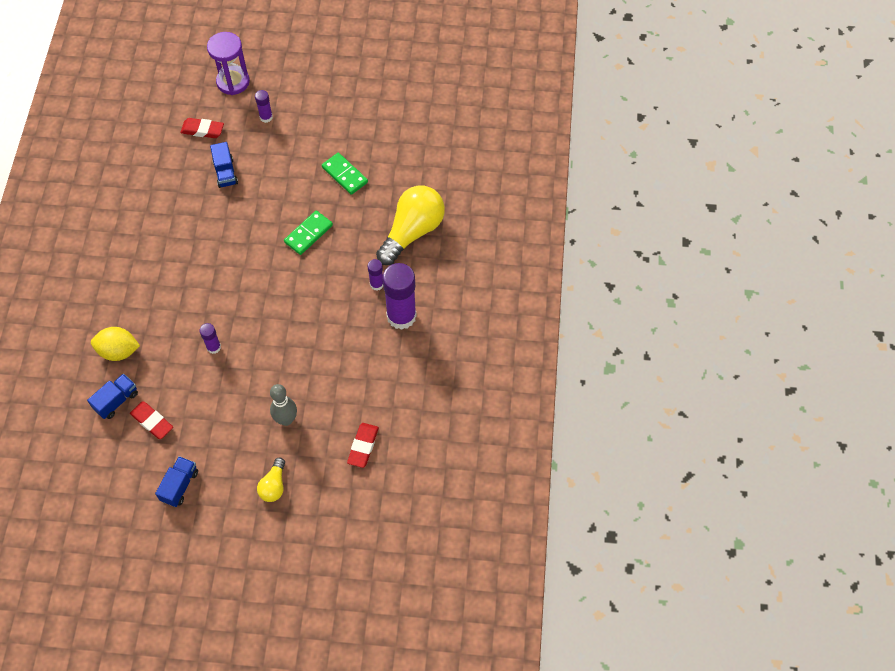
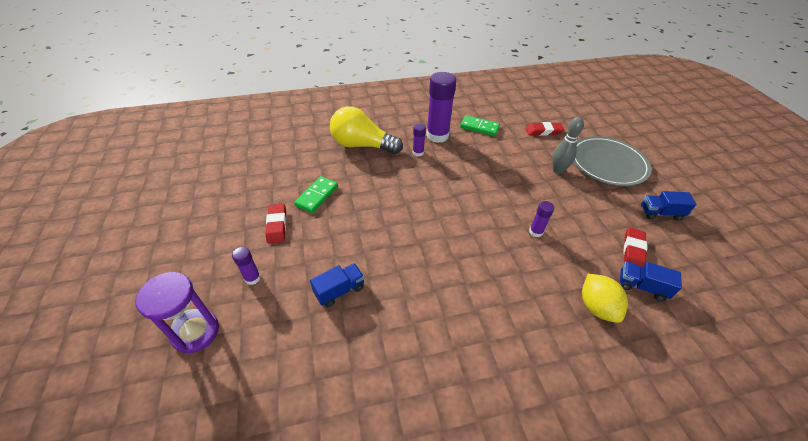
camera: 110 degrees left, 15 degrees down
red eraser [180,118,224,138] -> red eraser moved to [266,204,286,244]
yellow light bulb [257,457,285,502] -> grey plate [573,136,652,186]
green domino [284,210,333,255] -> green domino moved to [460,115,500,136]

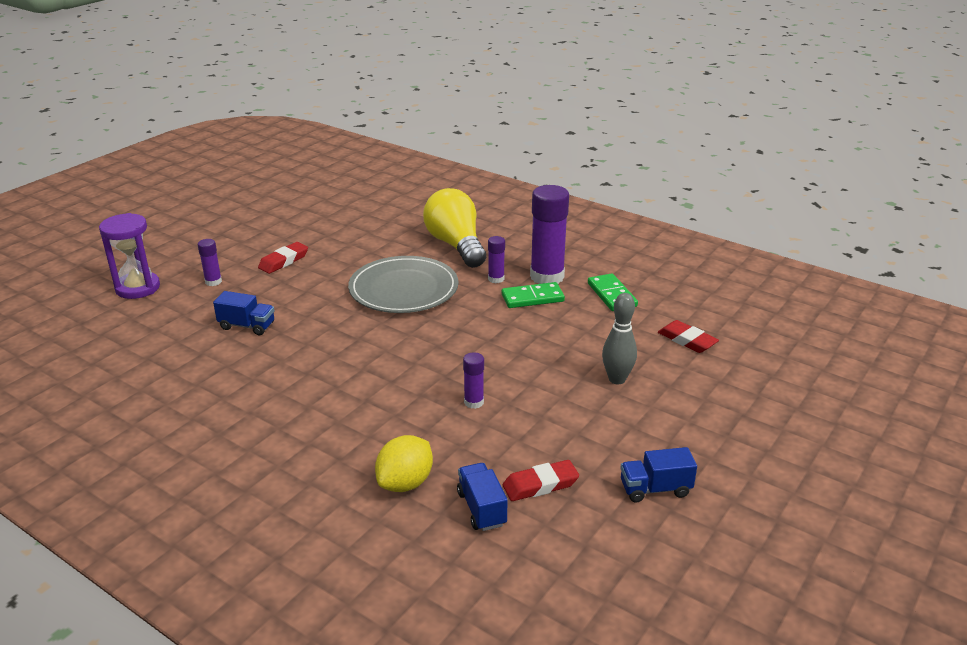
camera: 50 degrees right, 15 degrees down
green domino [294,176,338,213] -> green domino moved to [502,282,565,308]
grey plate [573,136,652,186] -> grey plate moved to [348,256,459,313]
blue truck [641,191,697,221] -> blue truck turned 60 degrees counterclockwise [620,447,697,502]

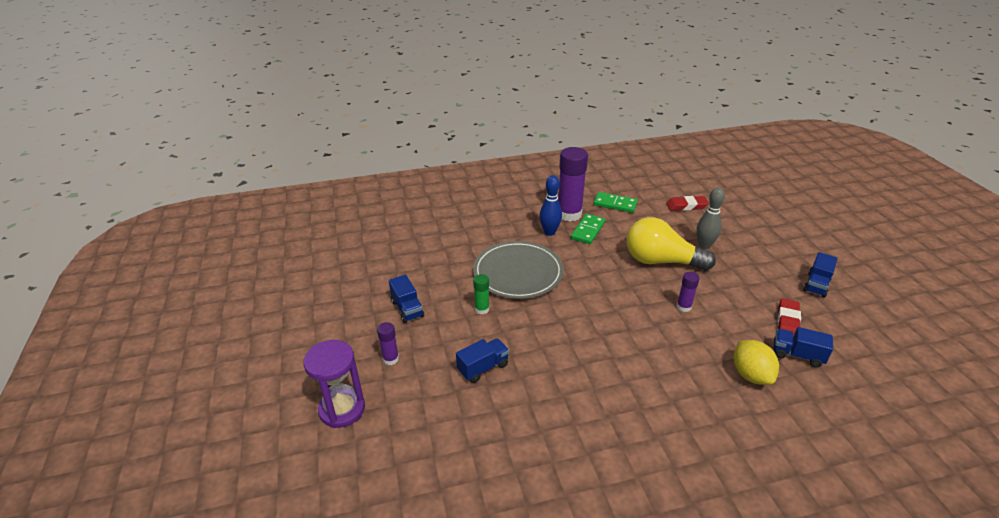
camera: 50 degrees left, 5 degrees up
red eraser [258,242,308,274] -> blue truck [389,275,424,323]
yellow light bulb [423,188,486,268] -> yellow light bulb moved to [626,217,716,271]
purple glue stick [488,236,505,283] -> blue bowling pin [540,175,562,236]
none -> green glue stick [473,274,489,315]

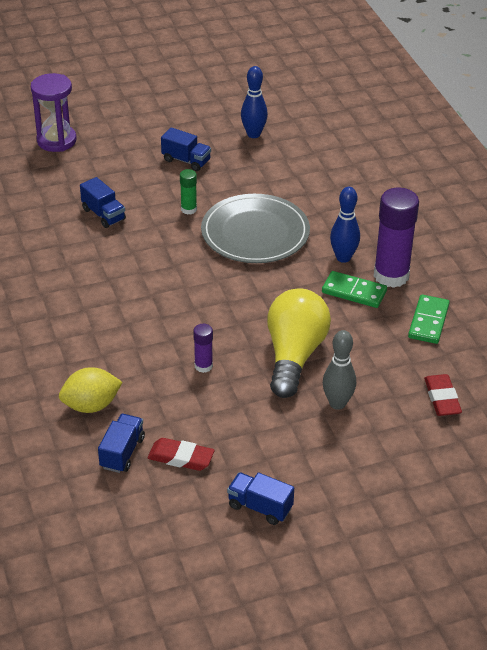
camera: 85 degrees right, 5 degrees up
purple glue stick [377,322,399,365] -> none
blue truck [389,275,424,323] -> blue truck turned 120 degrees counterclockwise [161,127,211,171]
none -> blue bowling pin [241,66,268,138]

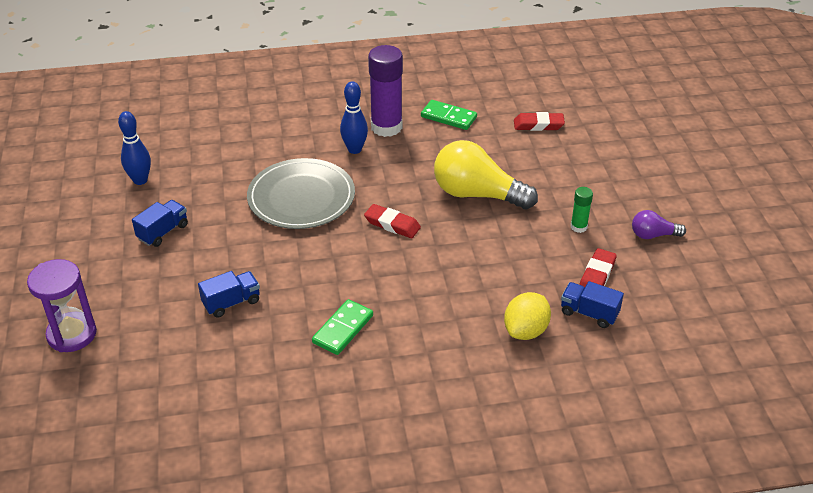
camera: 80 degrees left, 0 degrees up
yellow lemon [59,367,122,413] -> yellow lemon turned 45 degrees clockwise [504,292,551,340]
green glue stick [180,169,197,215] -> green glue stick moved to [571,187,593,233]
purple glue stick [193,324,213,373] -> none
blue truck [227,472,294,525] -> purple light bulb [632,210,686,239]
green domino [322,271,387,308] -> green domino moved to [312,299,373,355]
grey bowling pin [323,330,356,410] -> none
none -> red eraser [364,204,421,238]

